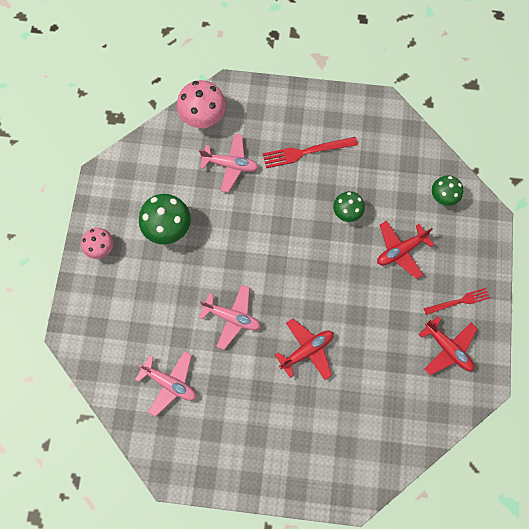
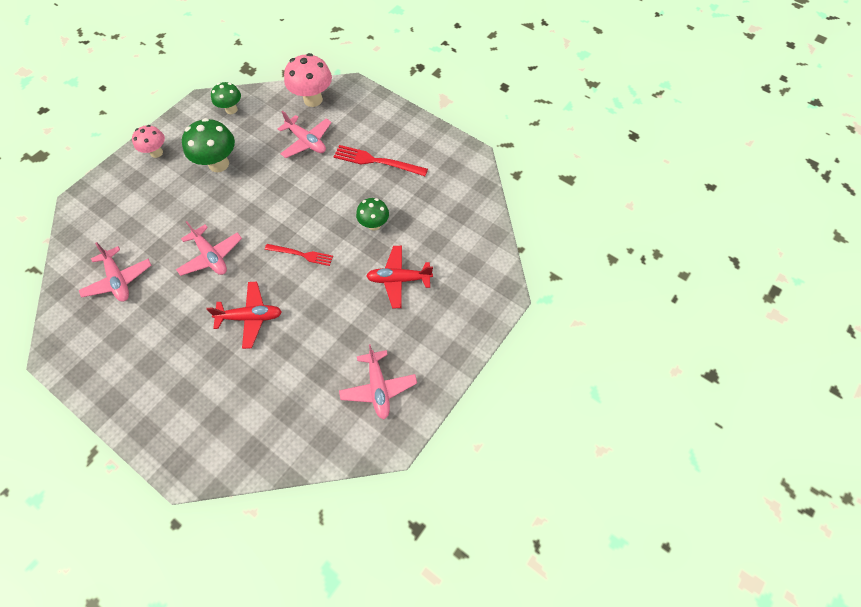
camera: 30 degrees right, 10 degrees down
red plane [419,316,477,375] -> pink plane [339,344,417,420]
red fork [424,288,490,315] -> red fork moved to [265,244,333,266]
green mushroom [432,175,463,206] -> green mushroom moved to [211,82,241,114]

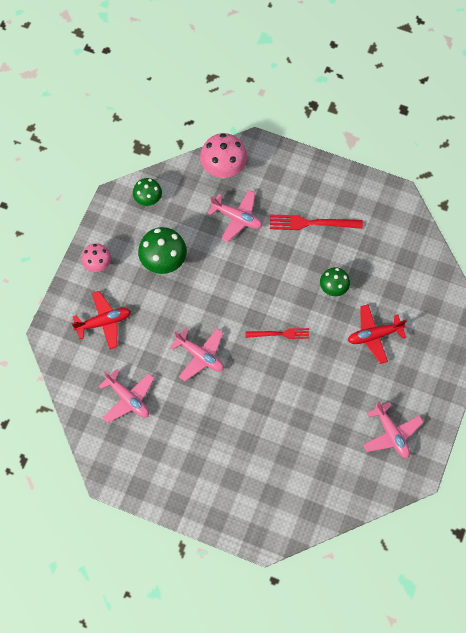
camera: 15 degrees left, 5 degrees up
red plane [206,282,282,349] -> red plane moved to [72,291,131,349]

